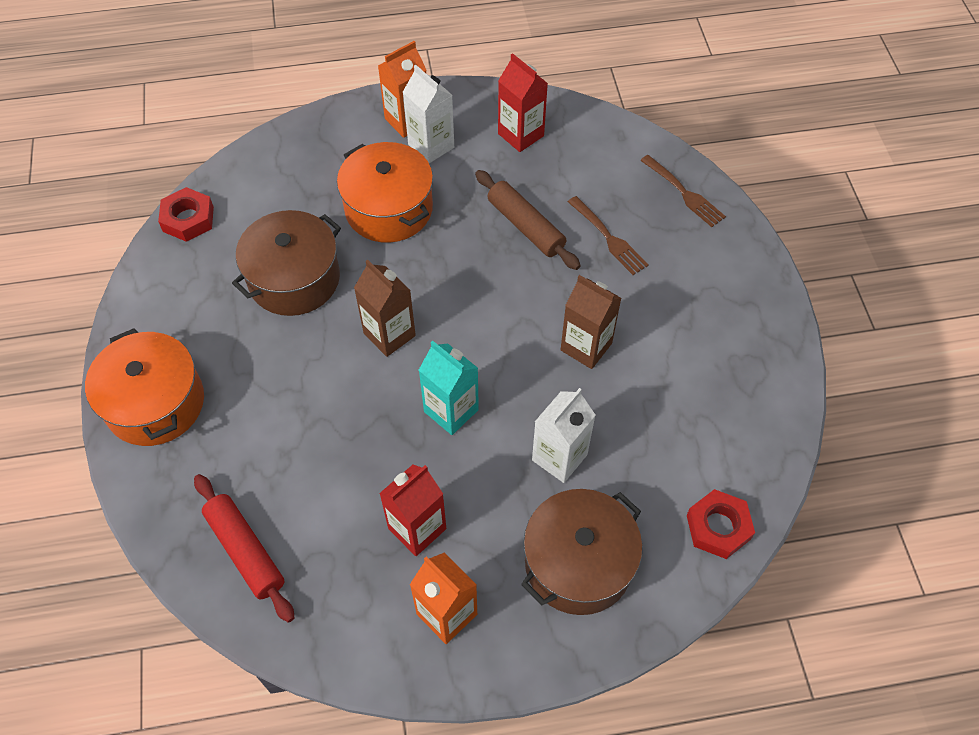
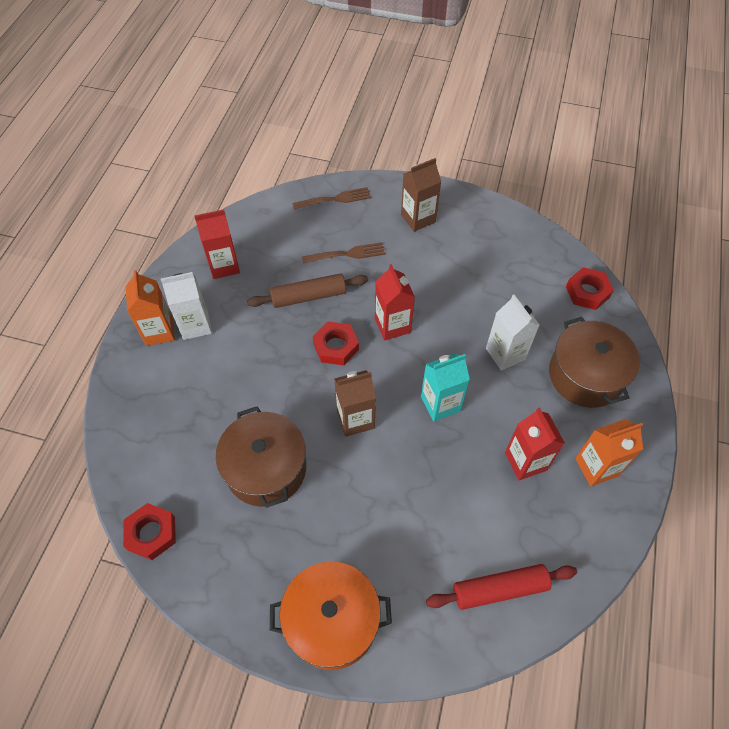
camera: 65 degrees left, 0 degrees up
orange pot [337,142,433,243] -> none
brown carton [561,275,622,369] -> brown carton moved to [401,158,441,232]
none -> red nut [313,321,359,365]
none -> red carton [375,264,415,341]

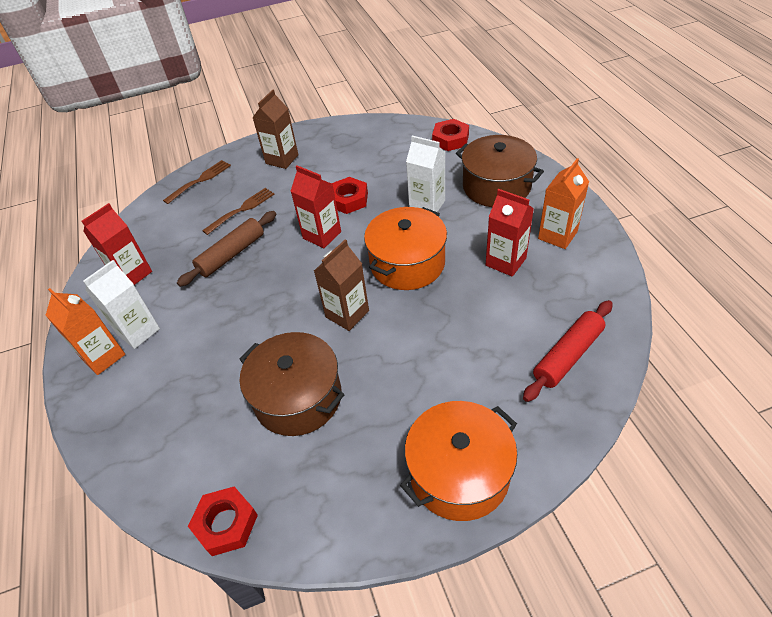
camera: 30 degrees left, 10 degrees down
red nut [313,321,359,365] -> red nut moved to [331,177,368,214]
turquoise carton [421,354,470,421] -> orange pot [364,207,447,290]

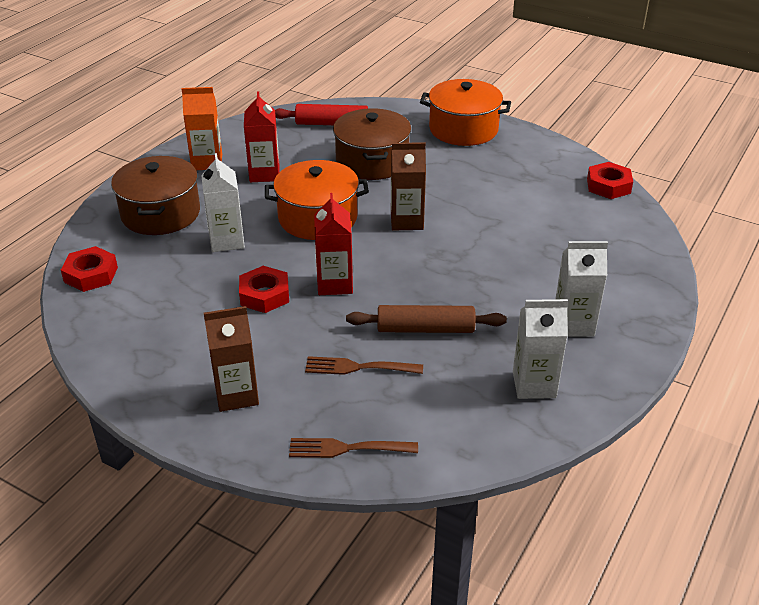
camera: 135 degrees left, 10 degrees down
orange carton [45,288,125,375] -> none
red carton [82,203,152,285] -> white carton [513,299,568,399]
brown pot [239,332,345,436] -> brown pot moved to [333,108,411,180]

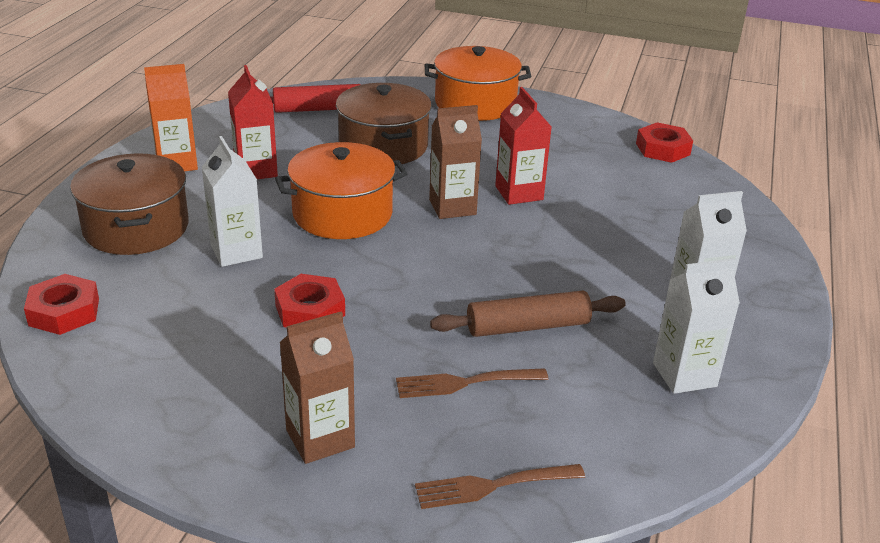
camera: 15 degrees left, 5 degrees down
red carton [314,193,353,295] -> red carton moved to [495,87,552,205]

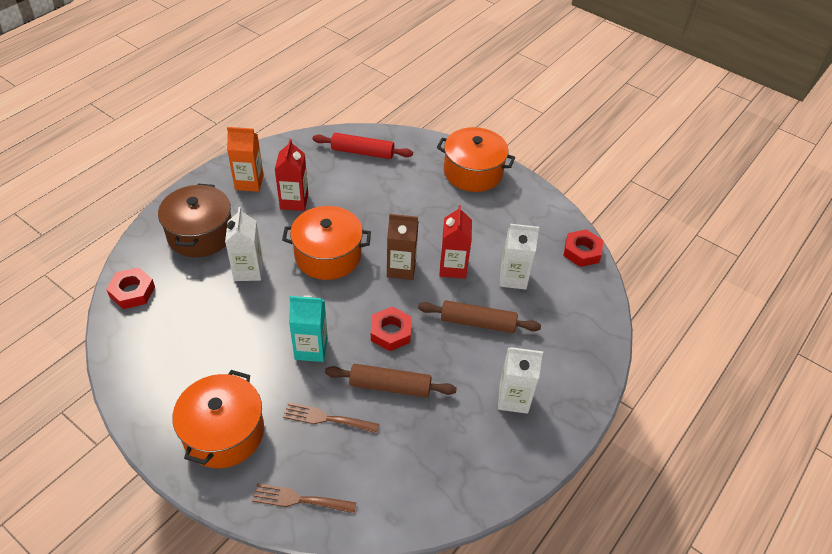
camera: 20 degrees right, 15 degrees up
red nut [274,274,345,328] -> red nut moved to [371,307,411,351]
brown carton [280,312,355,464] -> orange pot [173,370,264,468]
brown pot [336,83,432,164] -> none
white carton [653,258,740,394] -> white carton moved to [500,224,539,290]
none -> turquoise carton [289,295,328,362]
none -> brown rolling pin [418,300,541,333]

